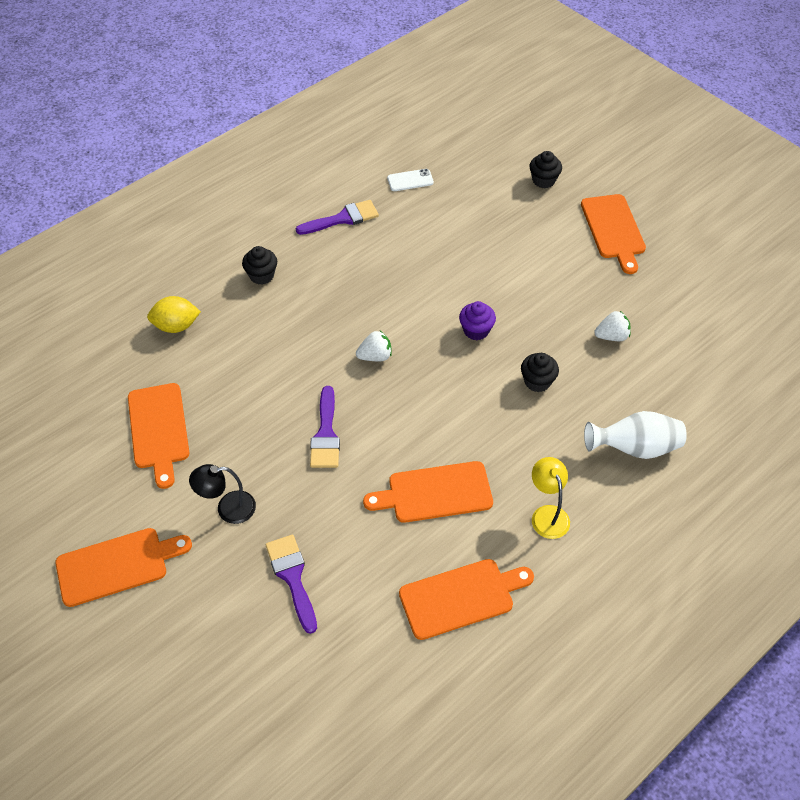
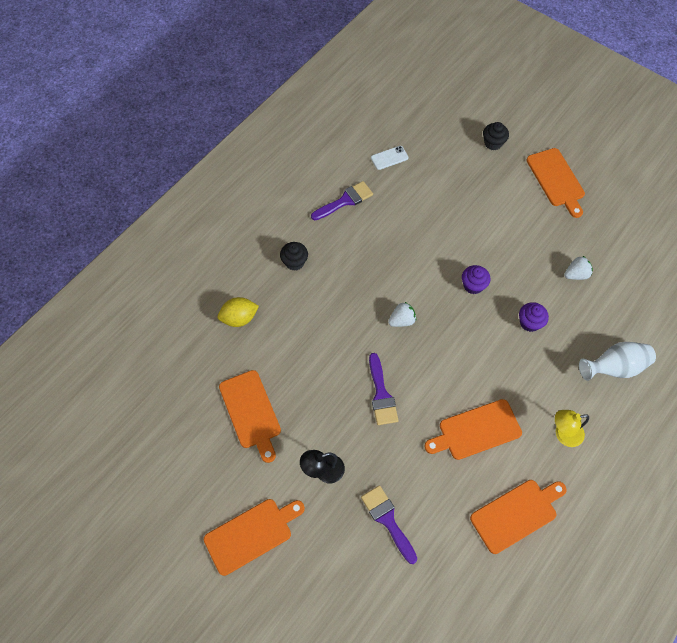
camera: 10 degrees left, 10 degrees up
black cupcake [521,353,559,392] -> purple cupcake [519,302,549,332]
yellow lamp [532,457,570,539] -> yellow lamp turned 75 degrees counterclockwise [555,410,589,447]

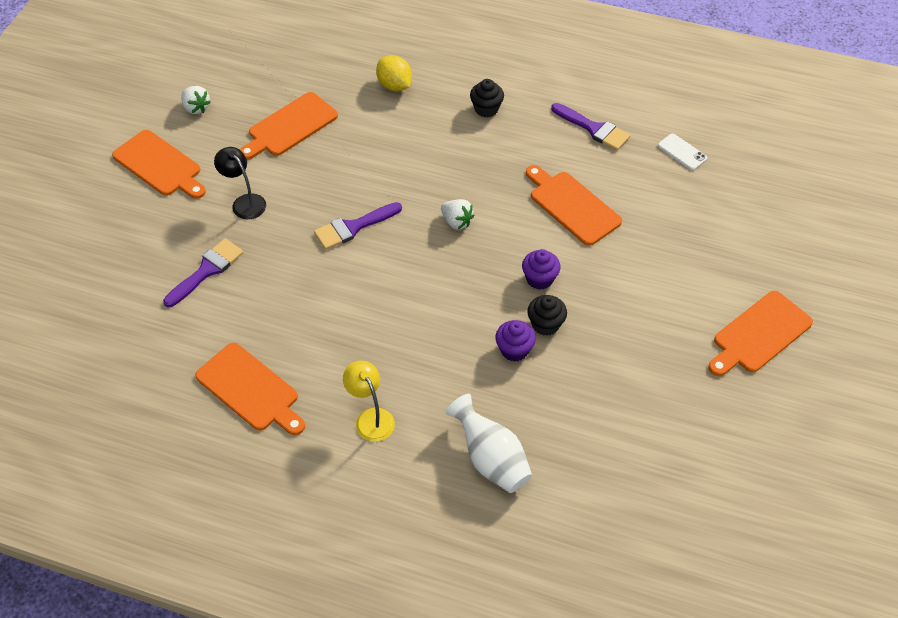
camera: 70 degrees right, 10 degrees down
orange cutting board [424,399,522,460] -> orange cutting board moved to [526,165,622,246]
black cupcake [483,122,509,150] -> black cupcake moved to [527,295,567,336]
white strawberry [564,256,593,280] -> white strawberry moved to [181,86,211,114]

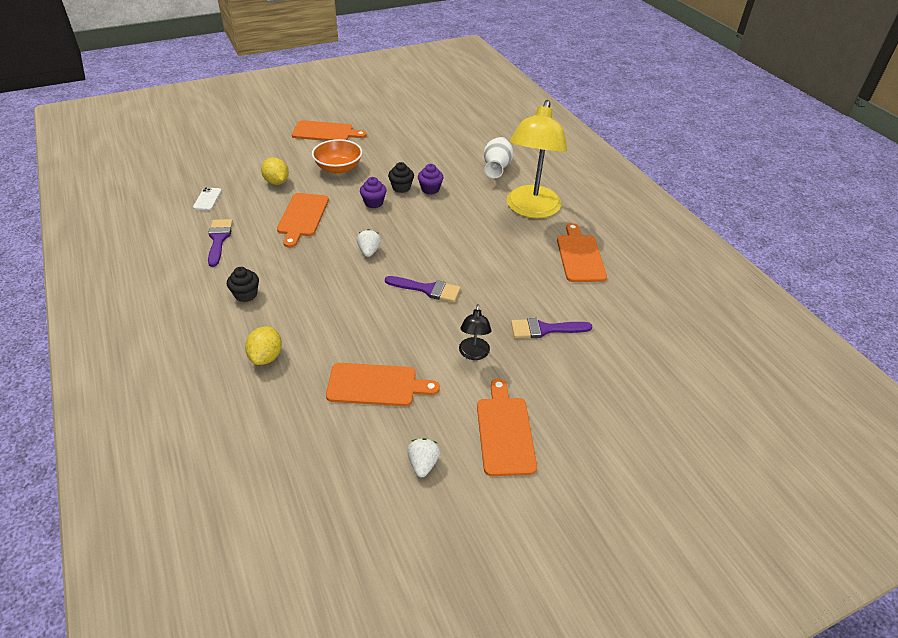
camera: 135 degrees left, 10 degrees down
yellow lamp [343,361,395,442] -> yellow lamp [507,100,567,218], size x2.25
none -> yellow lemon [261,157,289,185]
none -> orange bowl [312,139,362,174]

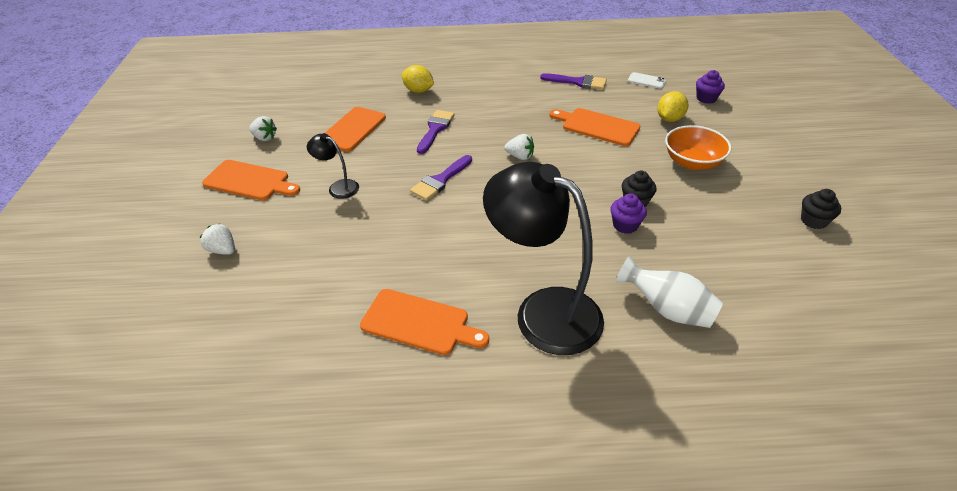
camera: 115 degrees right, 0 degrees up
black cupcake [227,267,259,302] -> black cupcake moved to [801,189,841,229]
yellow lemon [261,157,289,185] -> yellow lemon turned 45 degrees counterclockwise [657,91,688,122]
orange cutting board [292,120,367,141] -> none
purple cupcake [360,177,387,208] -> purple cupcake moved to [696,70,725,104]
yellow lamp [507,100,567,218] -> black lamp [483,162,604,355]
purple brush [511,318,592,338] -> purple brush moved to [417,110,455,154]
none -> white strawberry [200,223,235,255]

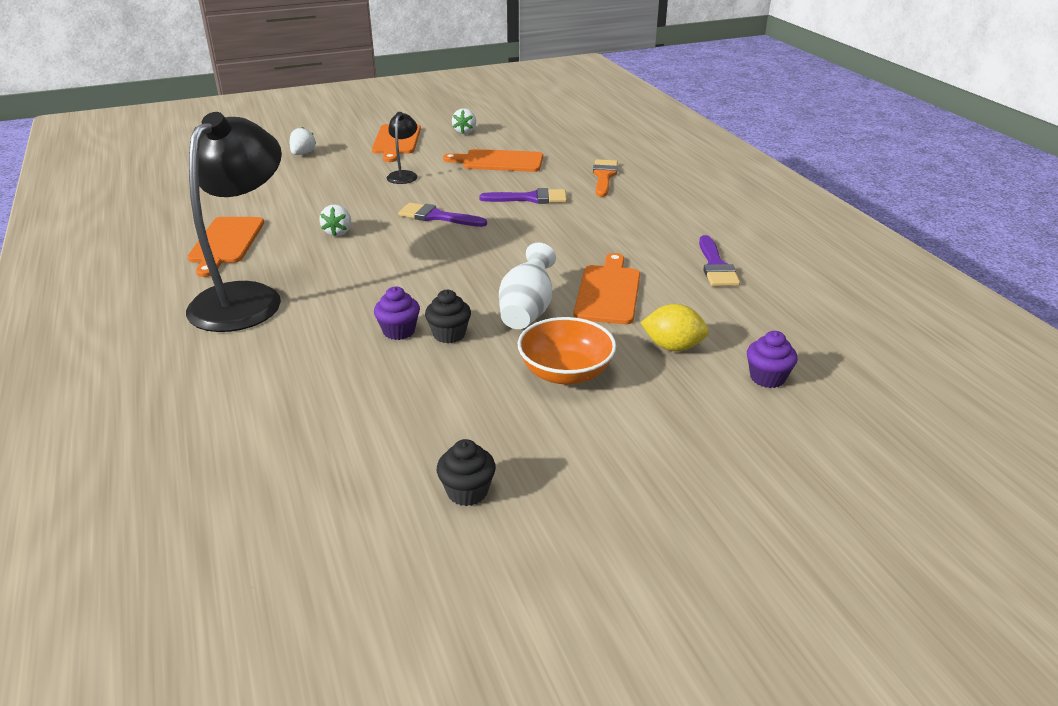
camera: 70 degrees right, 10 degrees down
yellow lemon [402,65,434,93] -> orange brush [593,159,618,197]
white strawberry [504,134,534,160] -> white strawberry moved to [319,204,351,236]
white vase [616,256,723,328] -> white vase moved to [499,243,556,329]
white phone [628,72,666,89] -> none

